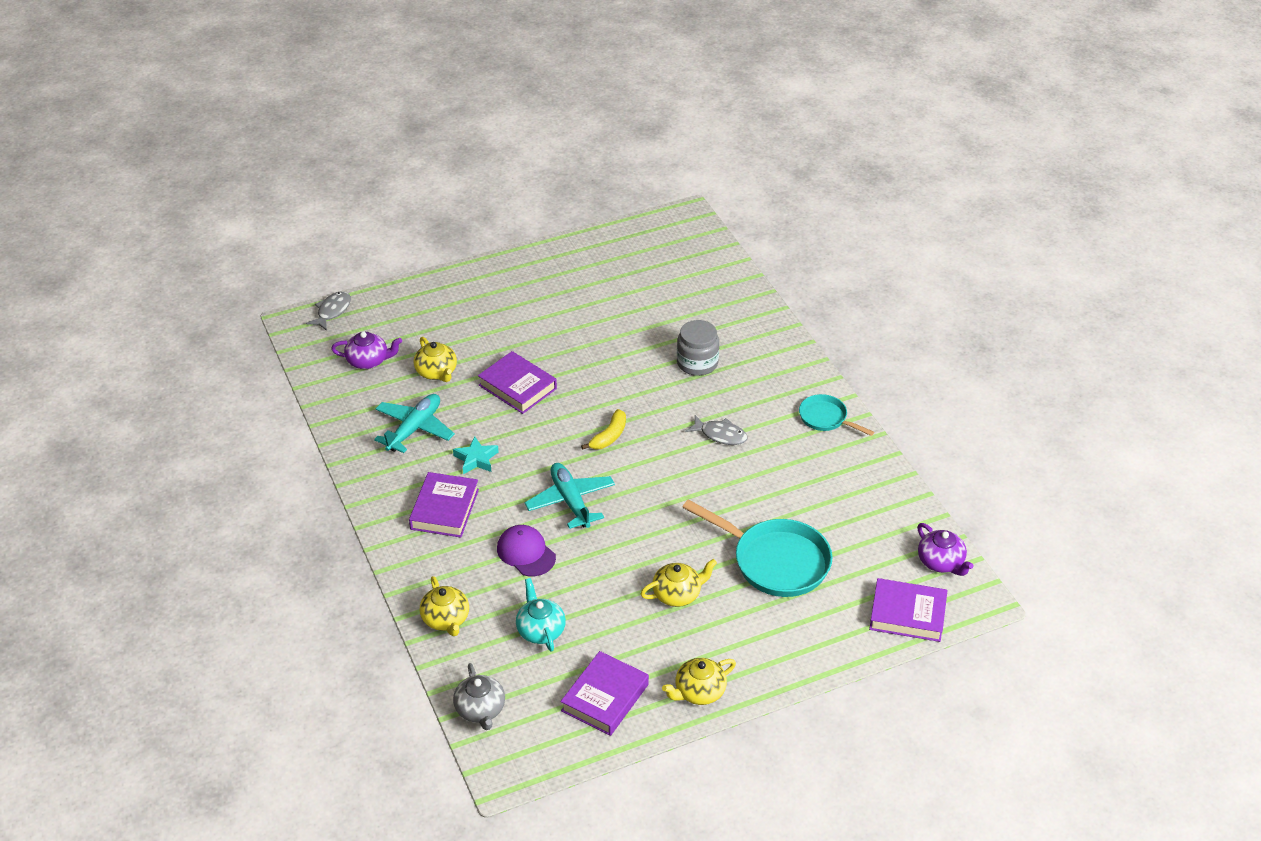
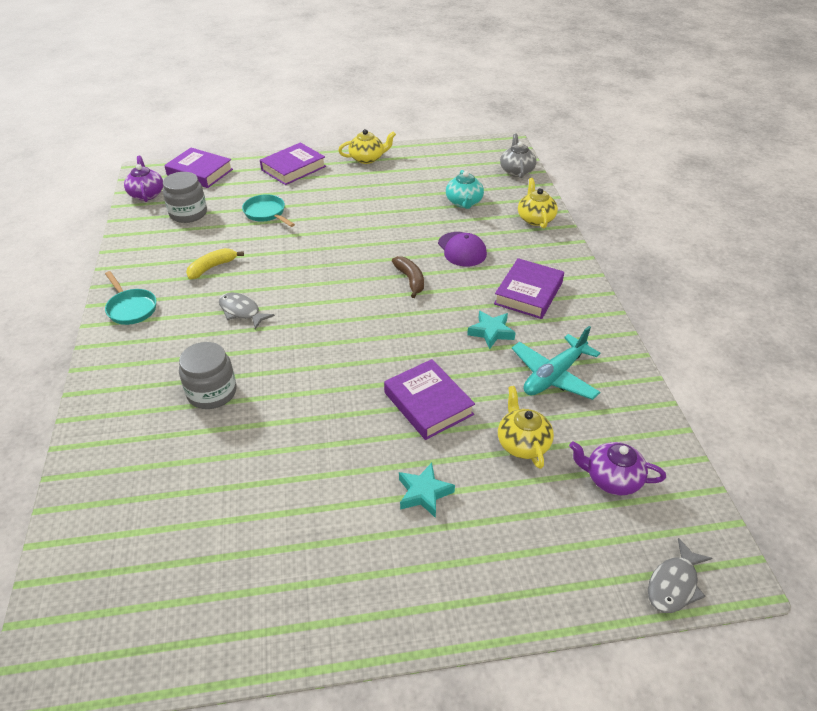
camera: 165 degrees left, 0 degrees up
turquoise plane [525,463,615,529] -> brown banana [392,256,424,298]
purple book [560,651,649,736] -> purple book moved to [260,143,326,185]
yellow banana [581,409,626,450] -> yellow banana moved to [186,248,244,279]
yellow teapot [640,559,717,607] -> none
turquoise pan [683,499,832,597] -> turquoise pan [242,194,295,227], size x0.54
none -> grey jar [163,172,207,223]
none -> turquoise star [399,463,455,518]

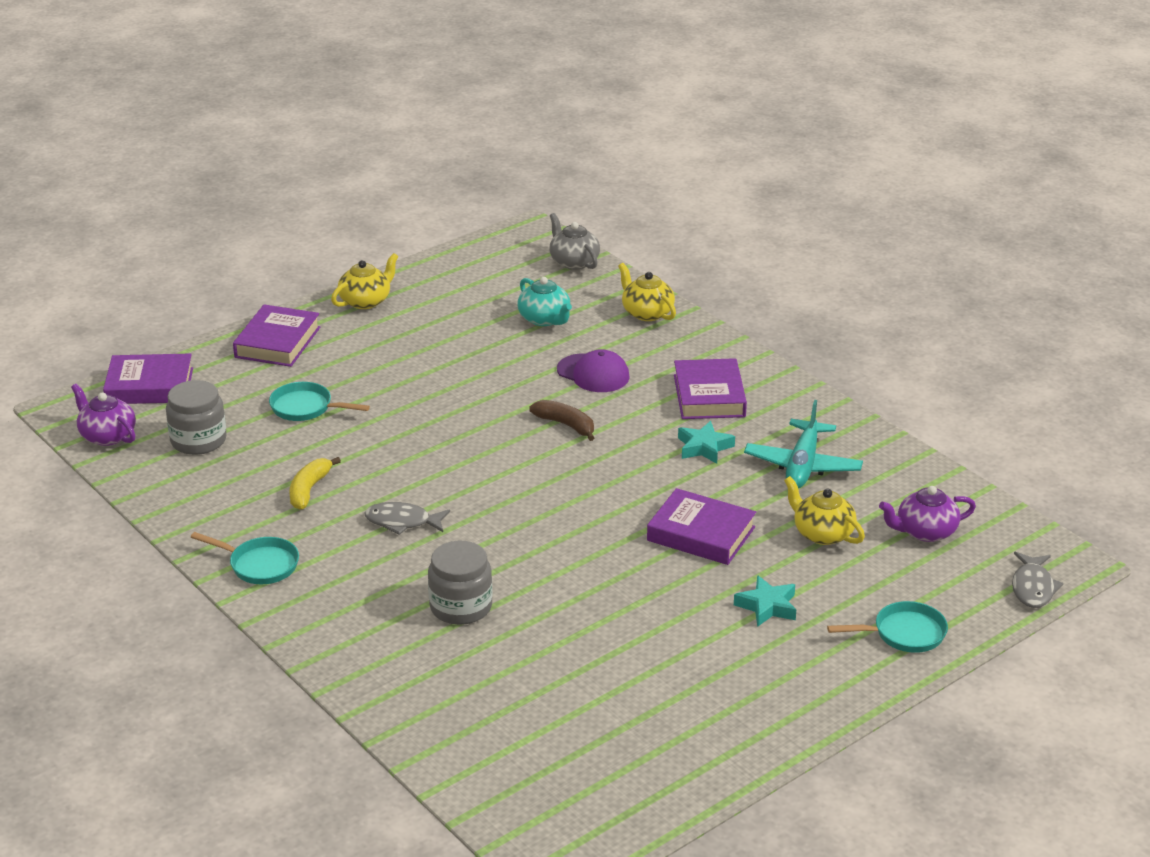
camera: 30 degrees left, 10 degrees down
none -> turquoise pan [827,601,948,653]

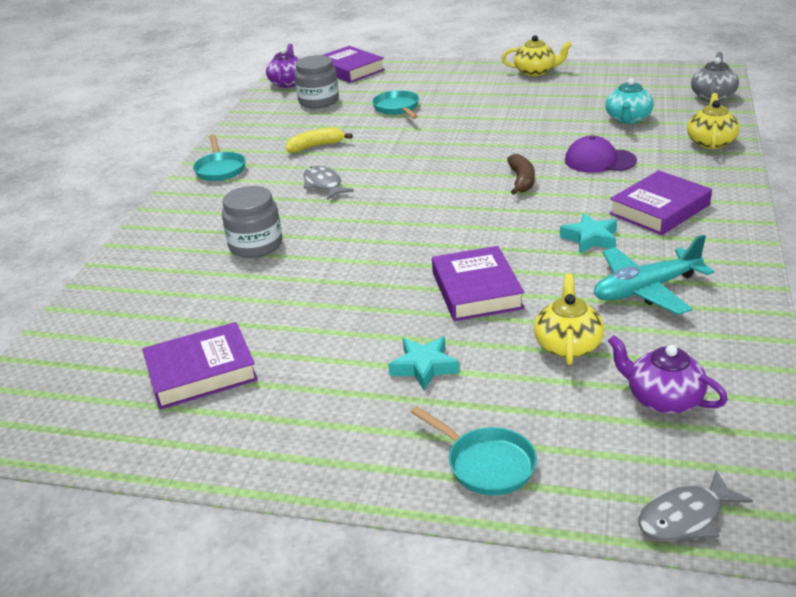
camera: 55 degrees right, 0 degrees up
purple book [233,304,320,367] -> purple book moved to [142,322,258,410]
purple cap [557,349,630,392] -> purple cap turned 105 degrees clockwise [565,136,637,173]

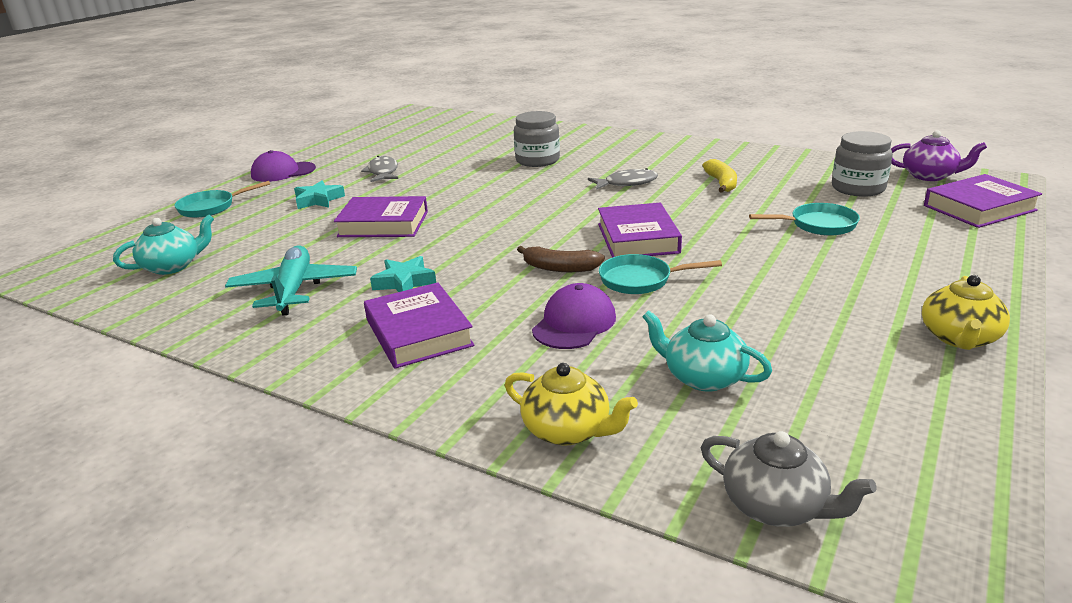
camera: 105 degrees right, 5 degrees down
purple book [142,322,258,410] -> purple book moved to [598,203,682,258]
turquoise pan [193,134,246,181] -> turquoise pan moved to [599,254,722,294]
yellow teapot [534,273,605,365] -> none
purple teapot [608,335,728,414] -> turquoise teapot [113,214,214,275]
grey fish [638,470,753,541] -> grey fish moved to [361,156,398,182]
none -> purple cap [251,150,316,182]

